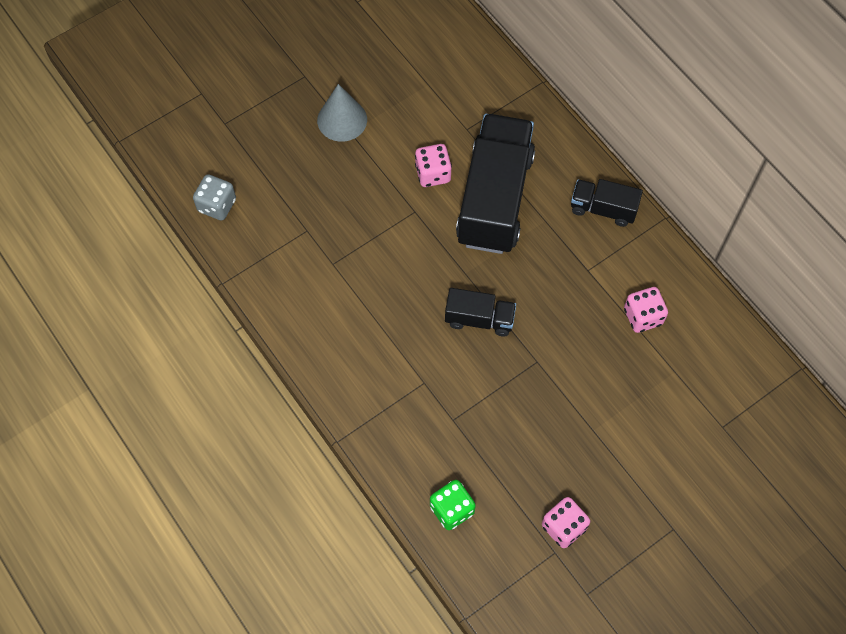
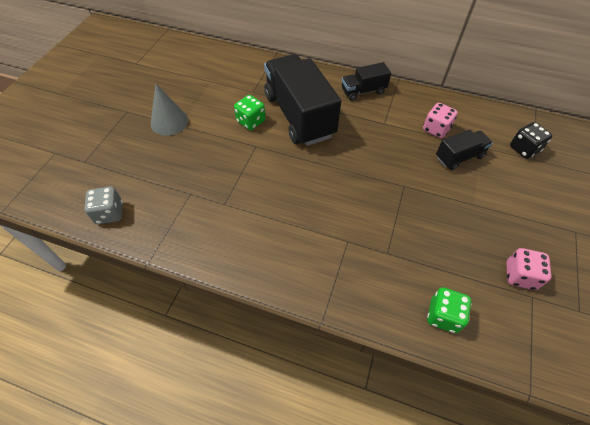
camera: 35 degrees left, 10 degrees down
pink dice [415,144,452,187] -> green dice [234,95,265,130]
black truck [445,288,516,337] -> black truck moved to [436,130,493,170]
none -> black dice [510,122,552,159]

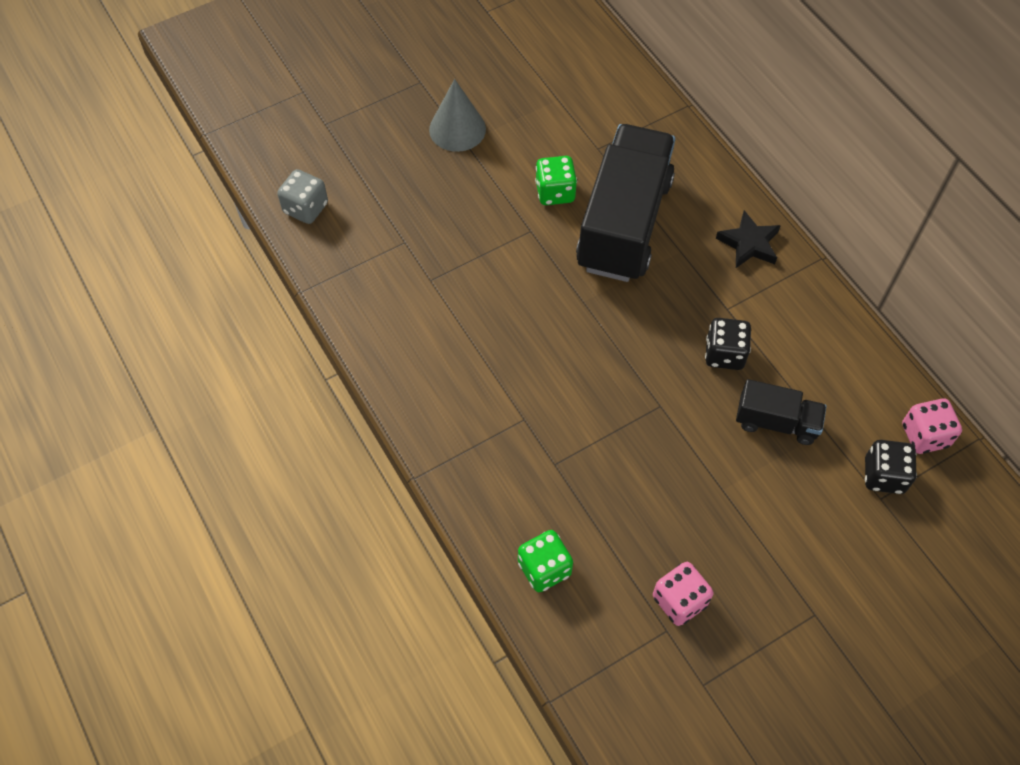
camera: 40 degrees right, 5 degrees up
black truck [342,62,391,101] -> black star [716,210,781,268]
pink dice [423,103,458,138] -> pink dice moved to [902,398,962,454]
none -> black dice [705,318,751,370]

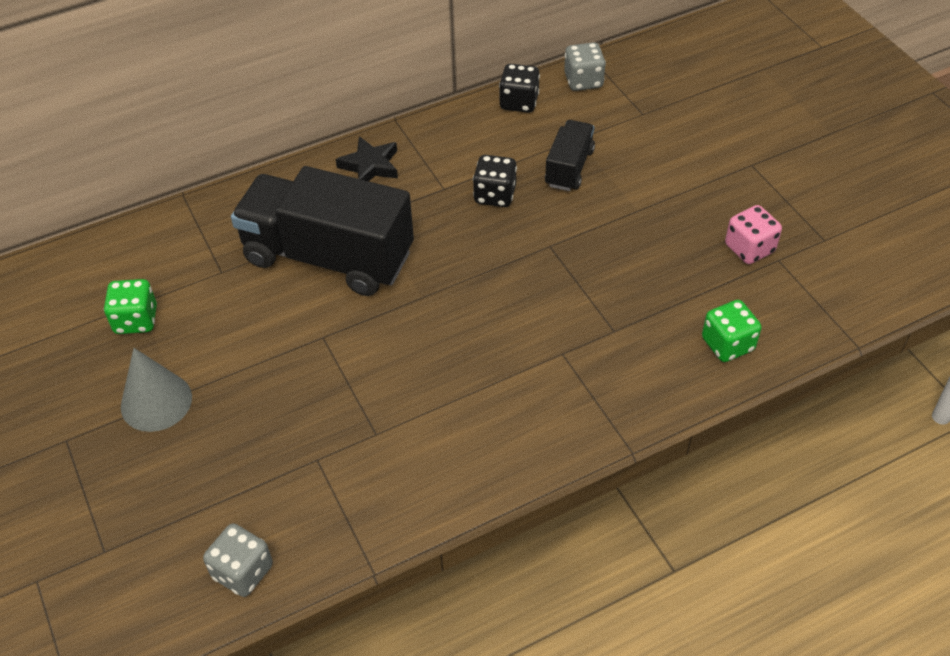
camera: 85 degrees left, 10 degrees down
green dice [535,156,577,205] -> green dice moved to [104,279,157,334]
black dice [865,440,917,494] -> black dice moved to [499,64,540,113]
pink dice [902,398,962,454] -> grey dice [564,42,606,91]

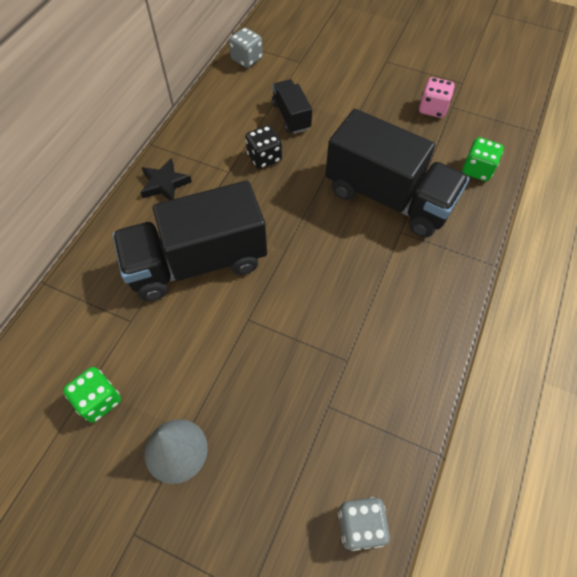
camera: 40 degrees left, 10 degrees up
black dice [499,64,540,113] -> none
none -> black truck [326,109,469,238]

